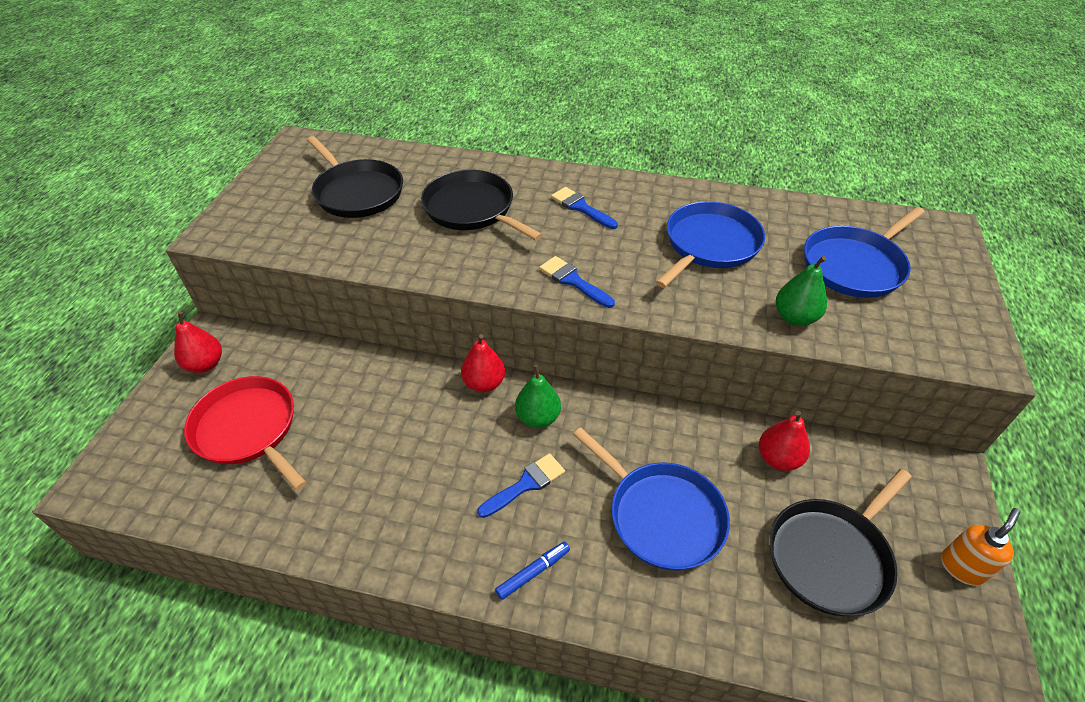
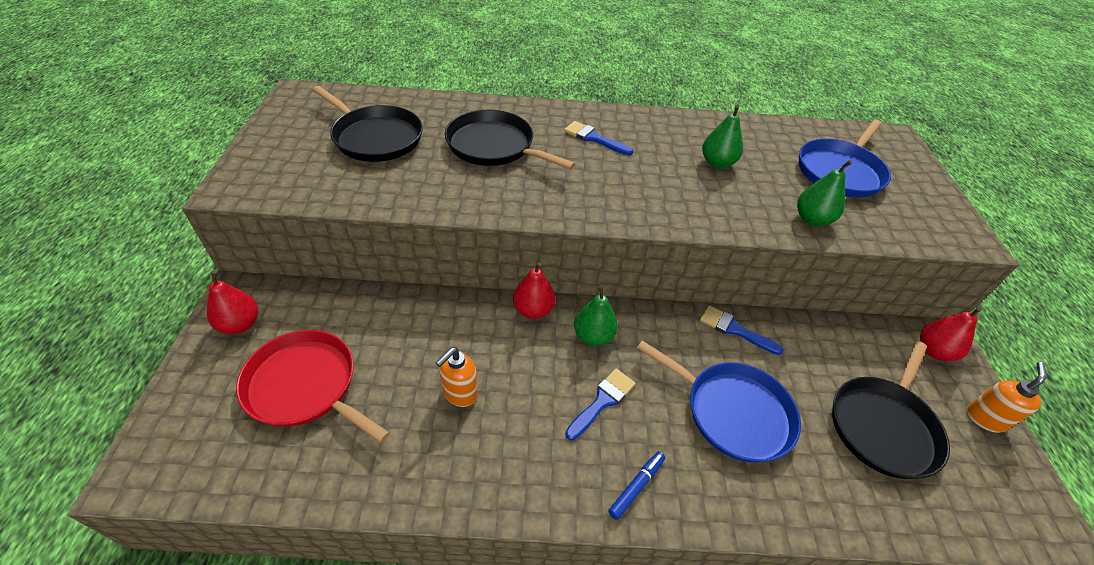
camera: 15 degrees left, 0 degrees up
blue brush [539,256,615,308] -> blue brush moved to [700,305,783,355]
blue pan [656,201,765,288] -> green pear [702,105,743,169]
red pear [759,411,810,471] -> red pear moved to [920,307,982,361]
none -> orange soap dispenser [436,347,478,407]

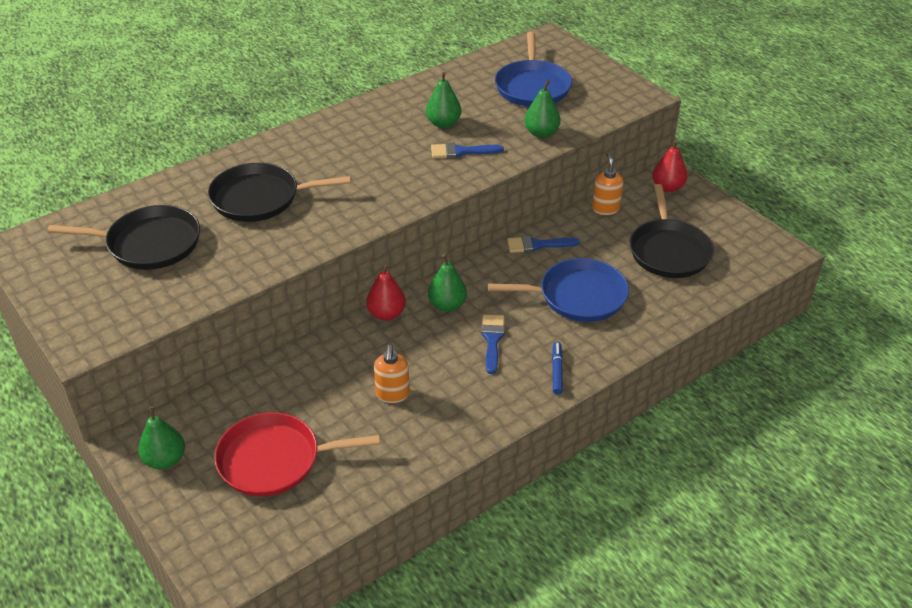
camera: 35 degrees left, 5 degrees down
red pear [207,271,258,334] -> green pear [138,406,185,469]
blue brush [564,121,633,156] -> blue brush moved to [431,142,504,158]
orange soap dispenser [967,362,1047,433] -> orange soap dispenser moved to [592,152,623,215]

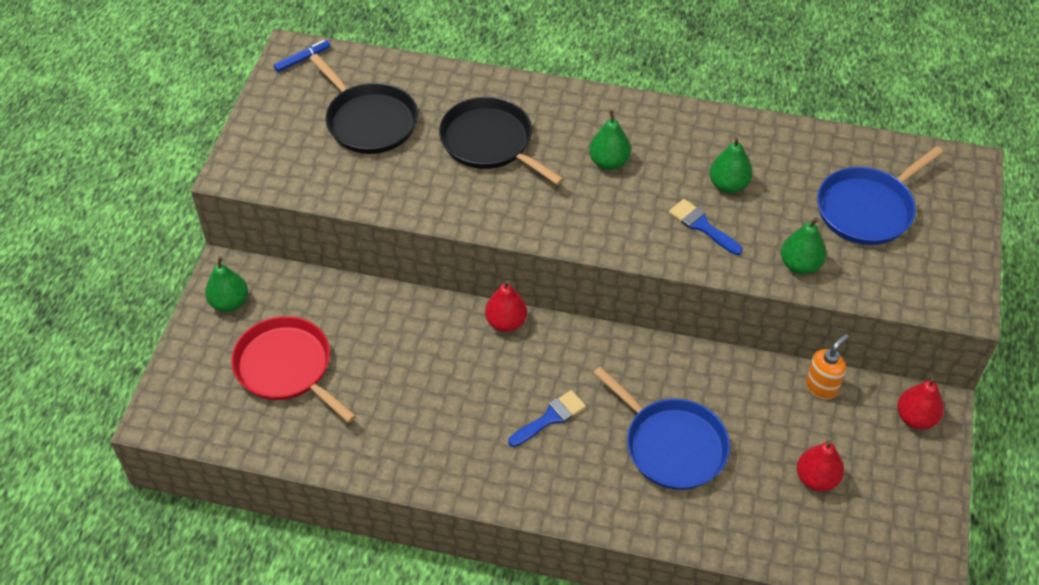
camera: 50 degrees right, 10 degrees up
orange soap dispenser [374,345,410,403] -> none
green pear [428,254,467,312] -> green pear moved to [589,110,631,170]
blue brush [507,236,580,253] -> none
blue marker [552,342,563,395] -> blue marker moved to [274,40,330,72]
black pan [629,184,714,278] -> red pear [797,440,844,492]

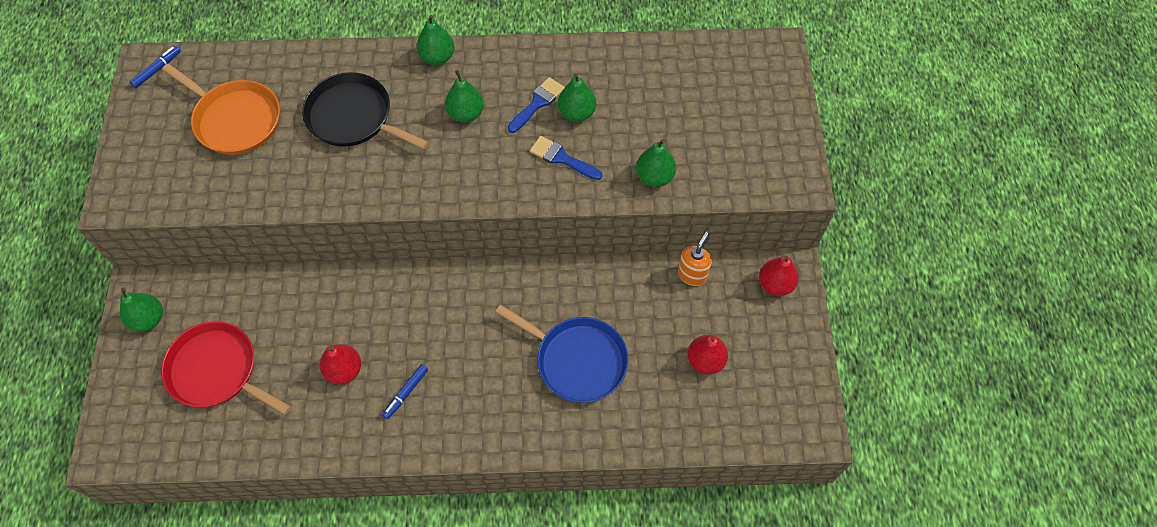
camera: 15 degrees left, 10 degrees up
black pan [310,54,418,154] -> orange pan [162,64,280,155]
red pear [485,280,527,332] -> red pear moved to [320,344,361,384]
blue brush [508,390,586,447] -> blue brush moved to [508,77,565,133]
blue pan [817,146,944,245] -> none
none -> blue marker [382,364,428,419]
none -> green pear [417,15,454,65]

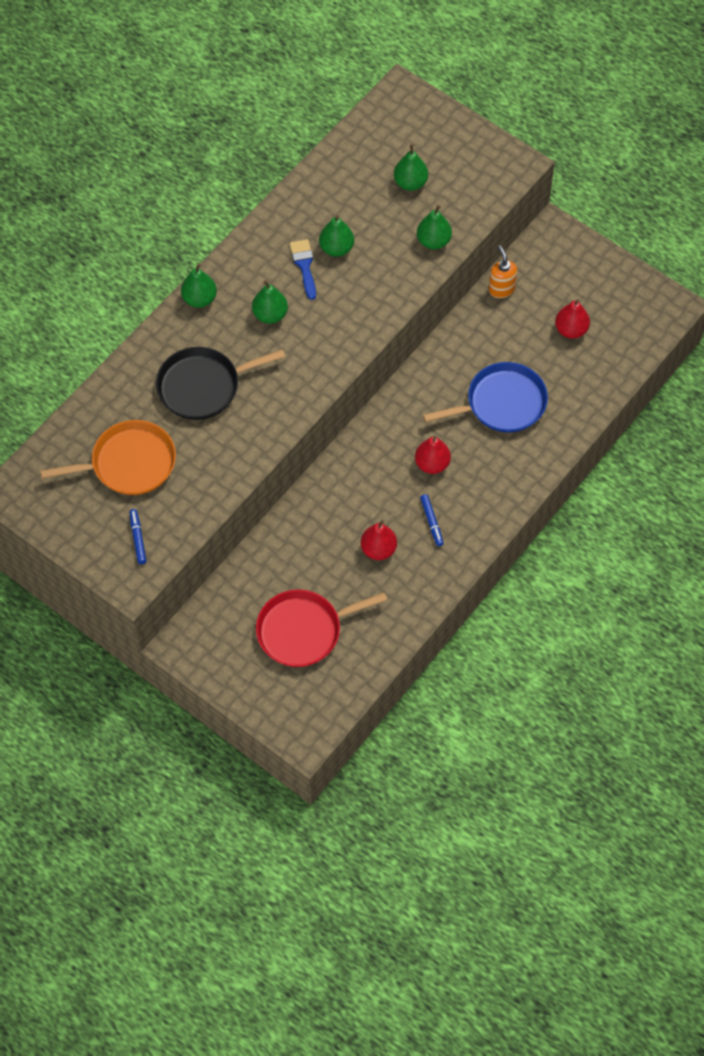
camera: 50 degrees left, 0 degrees up
green pear [120,288,163,332] -> green pear moved to [394,144,428,191]
blue marker [130,46,181,88] -> blue marker moved to [129,509,146,564]
blue brush [530,136,602,180] -> none
red pear [759,255,799,296] -> red pear moved to [415,436,451,474]

